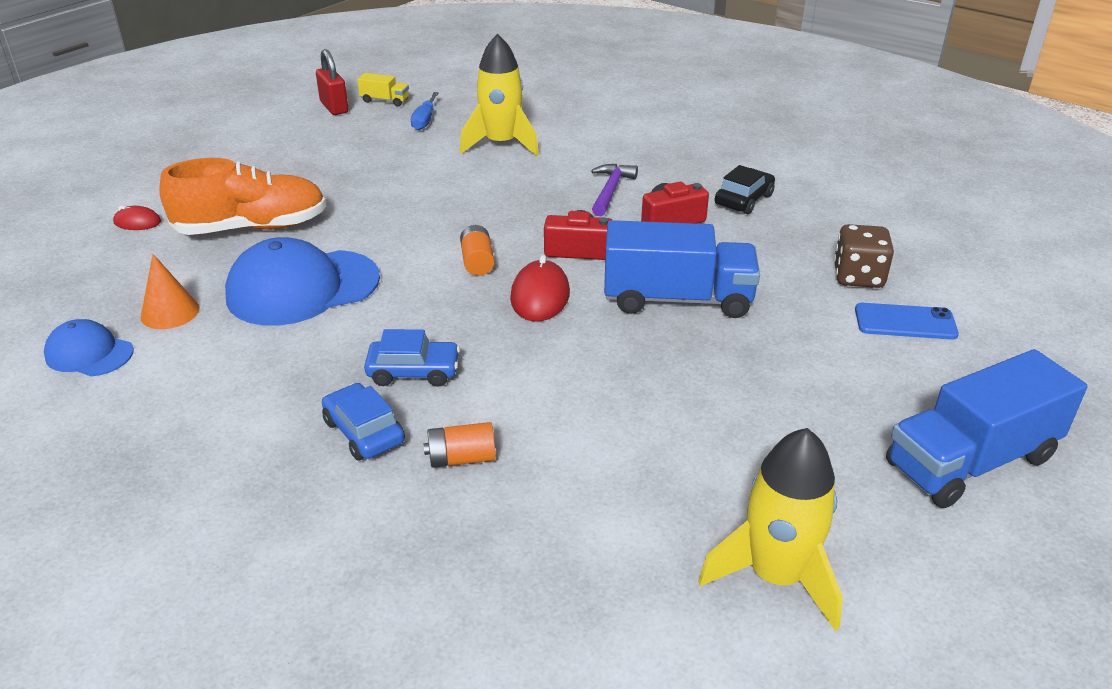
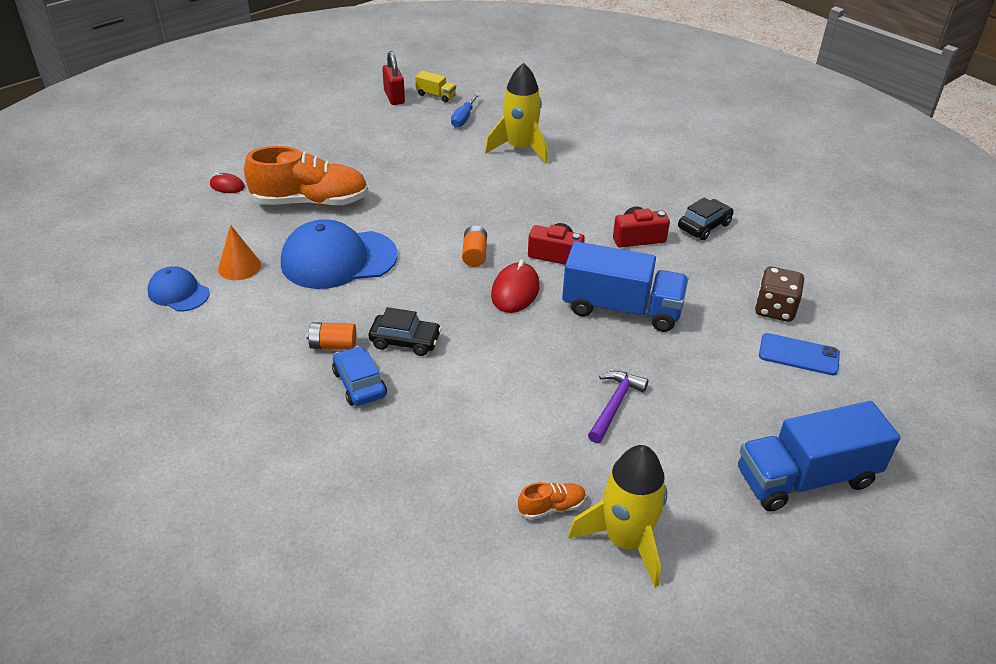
camera: 10 degrees right, 5 degrees up
blue car [364,329,460,387] -> black car [369,307,442,356]
orange battery [423,422,496,468] -> orange battery moved to [307,322,356,350]
purple hammer [591,164,638,216] -> purple hammer moved to [588,371,648,443]
none -> orange shoe [518,482,586,520]

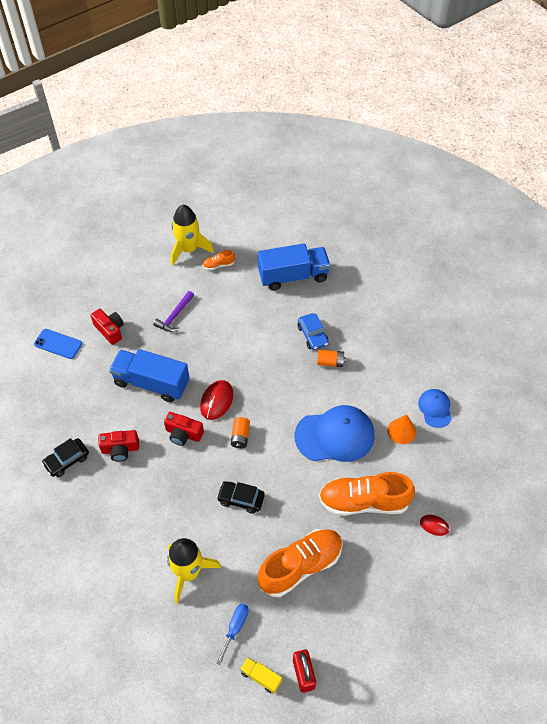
camera: 175 degrees left, 15 degrees up
blue cap [147,266,210,311] -> blue cap turned 135 degrees counterclockwise [418,389,452,428]
black car [369,307,442,356] -> black car moved to [217,481,265,514]
blue truck [738,401,900,511] -> blue truck moved to [258,243,330,291]
brown dice [755,267,804,322] -> none
none -> red camera [91,309,124,345]
none -> orange shoe [258,529,343,597]

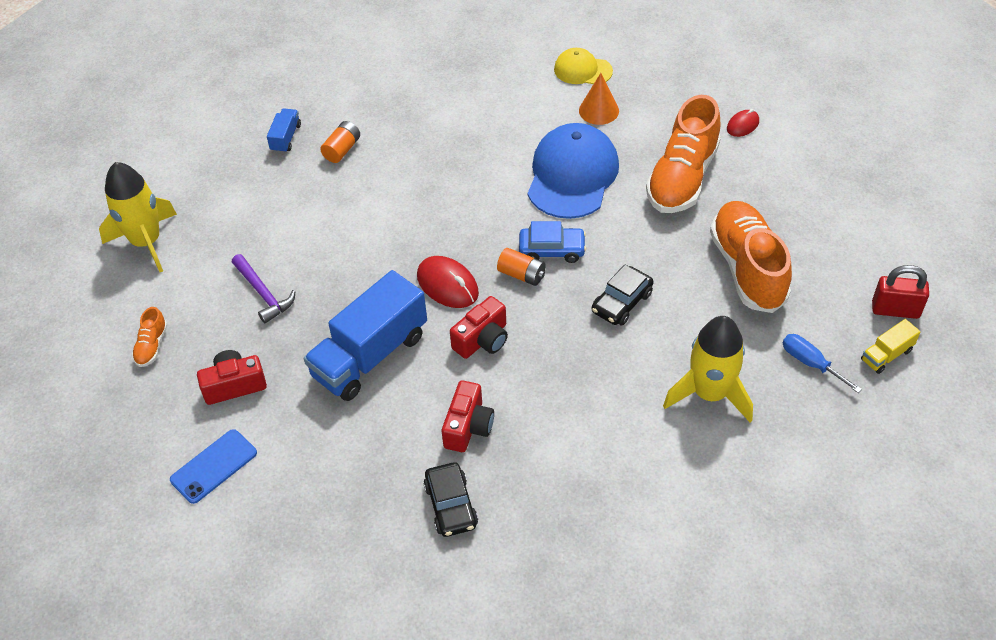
camera: 65 degrees left, 5 degrees down
orange shoe [202,250,235,270] -> orange shoe moved to [132,307,168,367]
blue truck [258,243,330,291] -> blue truck [267,108,301,153], size x0.45
blue car [297,313,329,350] -> blue car moved to [519,221,586,263]
orange battery [317,350,346,367] -> orange battery moved to [320,121,360,163]
blue cap [418,389,452,428] -> yellow cap [554,48,613,84]

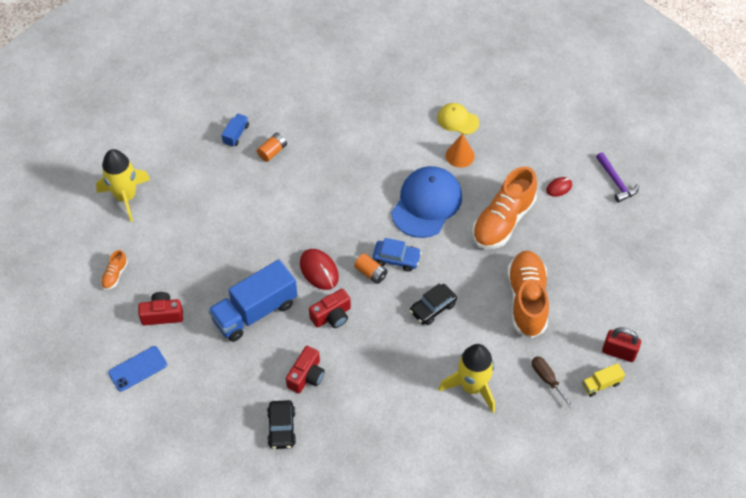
camera: 10 degrees right, 5 degrees up
purple hammer [232,254,296,324] -> purple hammer moved to [596,152,639,203]
blue screwdriver [783,334,862,393] -> brown screwdriver [532,356,574,408]

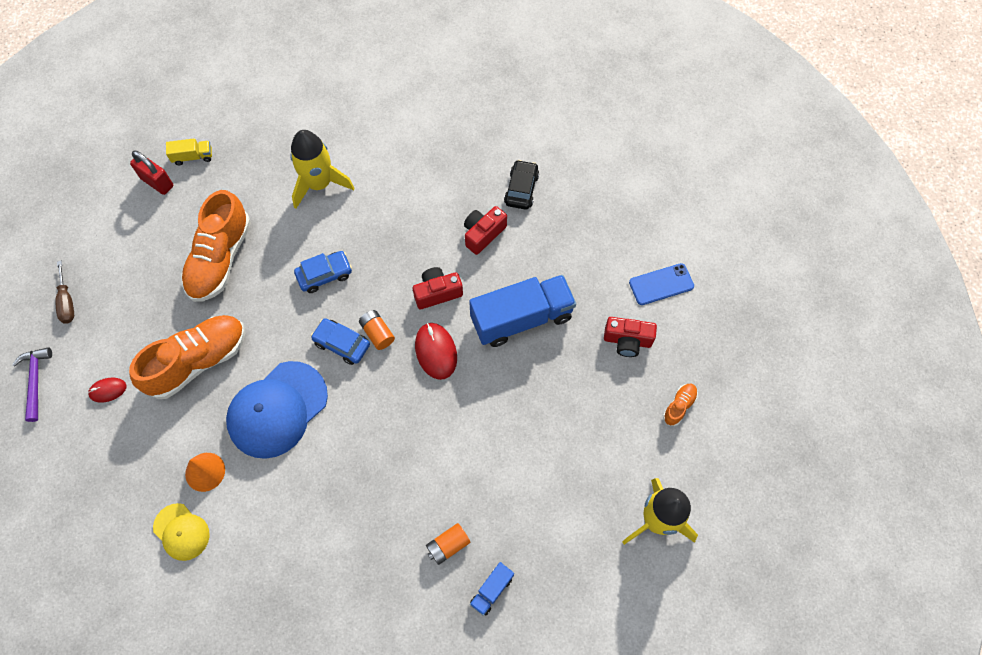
camera: 165 degrees left, 10 degrees up
black car [410,284,457,325] -> blue car [294,251,352,293]
brown screwdriver [532,356,574,408] -> brown screwdriver moved to [55,261,74,324]

